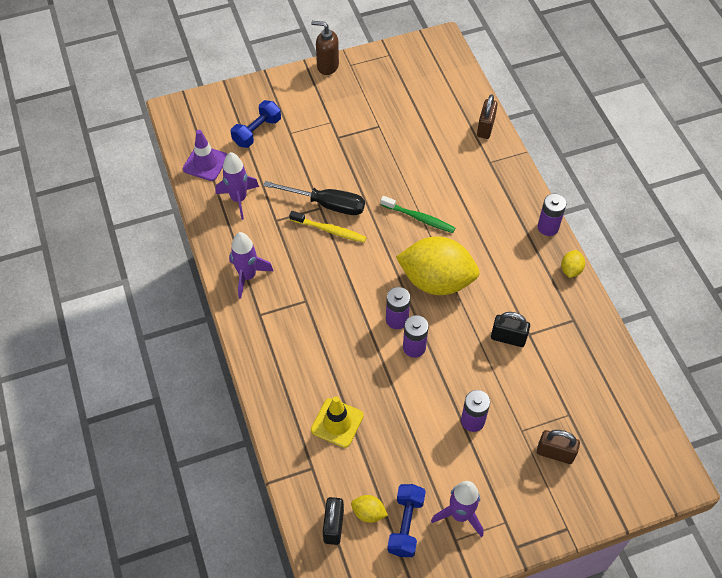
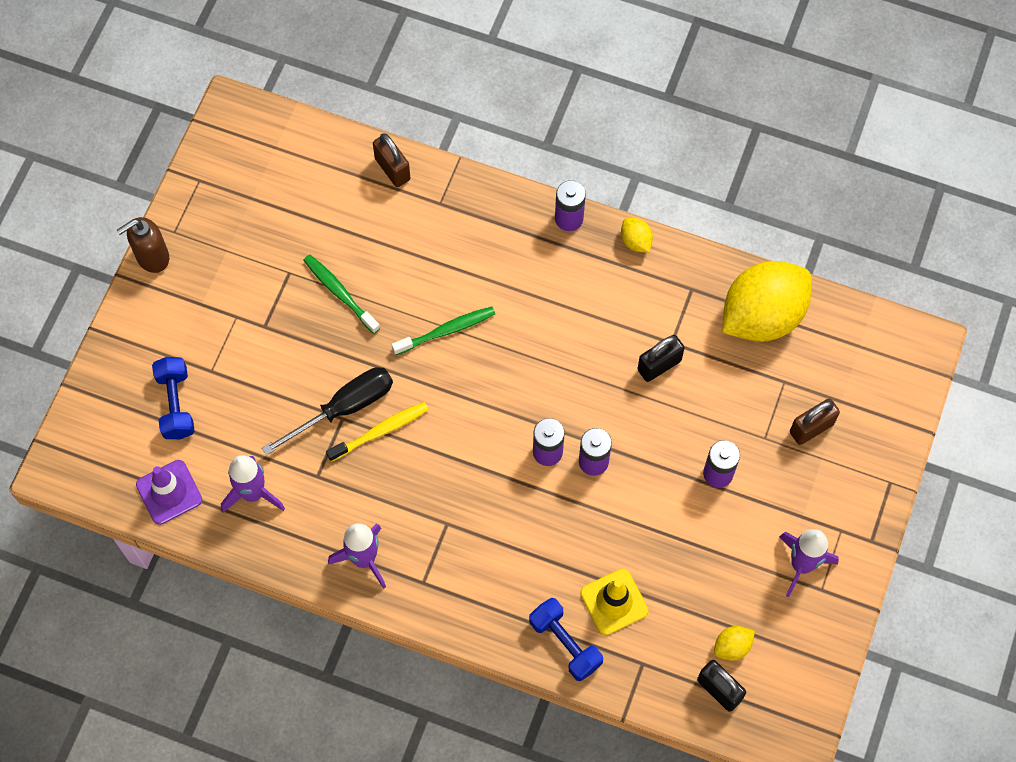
camera: 50 degrees left, 10 degrees up
blue dumbbell [387,484,426,557] -> blue dumbbell moved to [529,598,603,681]
yellow lemon [396,236,479,295] -> yellow lemon moved to [722,261,812,342]
none -> green toothbrush [303,254,380,334]

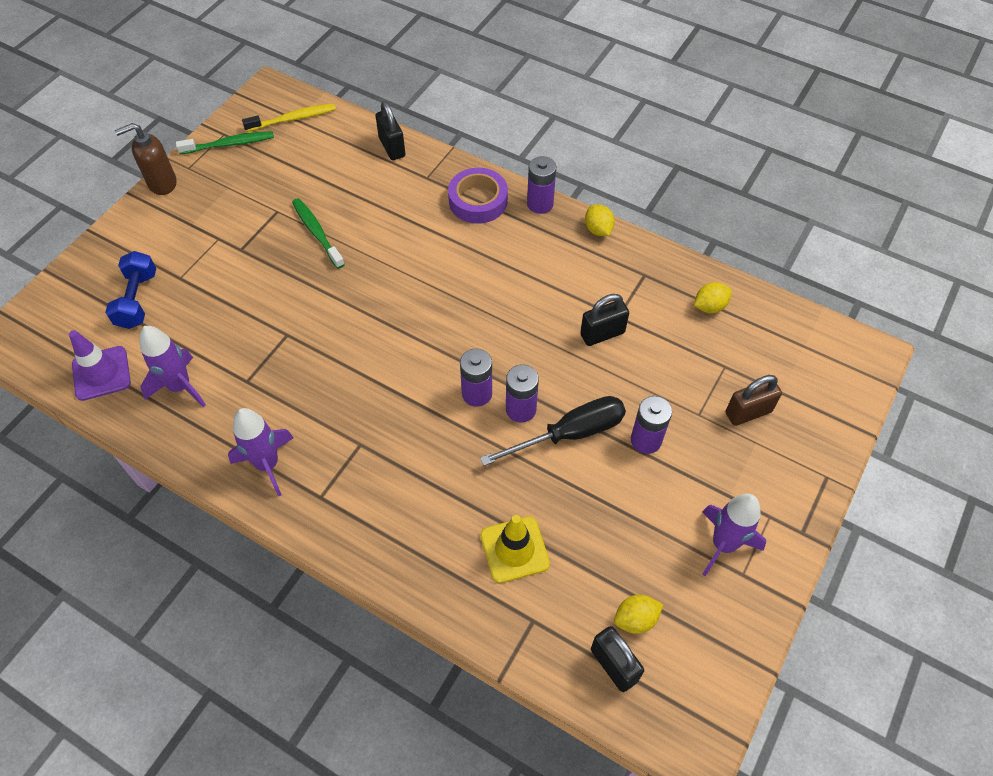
camera: 10 degrees right, 10 degrees down
black screwdriver [262,367,393,455] -> black screwdriver moved to [480,396,626,466]
yellow toothbrush [326,402,429,462] -> yellow toothbrush moved to [242,103,336,132]
brown padlock [373,133,411,187] -> black padlock [375,101,405,160]
green toothbrush [391,306,495,355] -> green toothbrush moved to [176,131,274,154]
blue dumbbell [529,598,603,681] -> none
yellow lemon [722,261,812,342] -> yellow lemon [694,282,732,313], size x0.41
none -> purple tape [448,168,508,224]

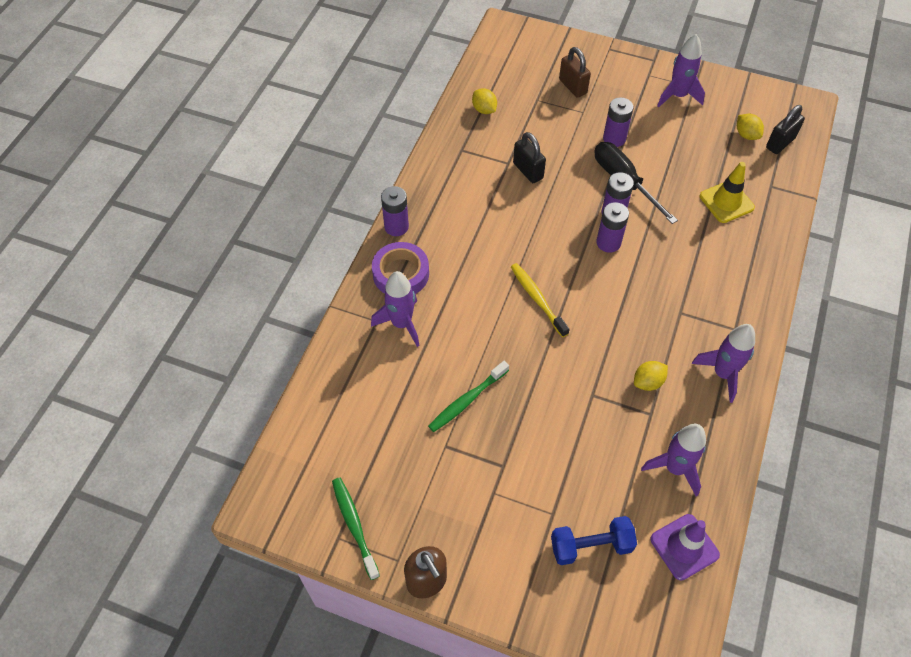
camera: 100 degrees left, 0 degrees up
yellow toothbrush [242,103,336,132] -> yellow toothbrush moved to [511,263,570,337]
black padlock [375,101,405,160] -> none
yellow lemon [585,204,615,236] -> yellow lemon moved to [634,361,668,391]
none -> purple rocket [371,271,420,347]

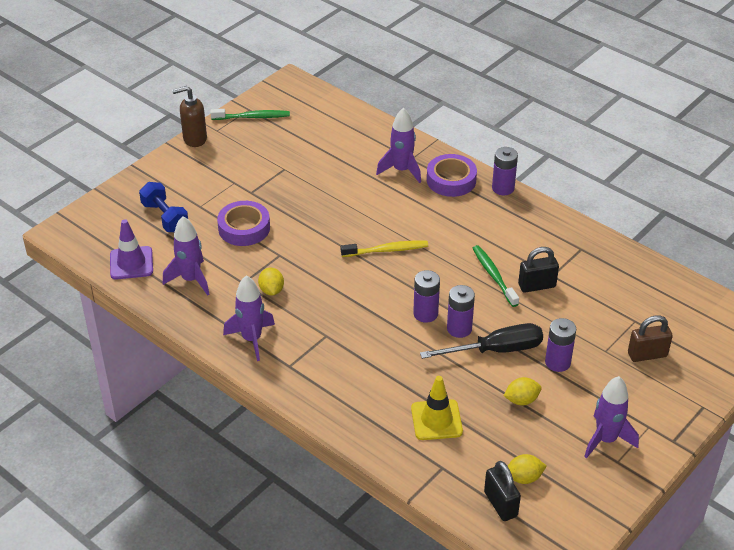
camera: 110 degrees right, 15 degrees down
green toothbrush [428,361,509,432] -> green toothbrush moved to [472,245,519,307]
yellow lemon [472,88,497,114] -> yellow lemon moved to [504,377,542,405]
blue dumbbell [551,516,637,565] -> blue dumbbell turned 45 degrees counterclockwise [139,182,188,232]
none -> purple tape [217,201,270,246]

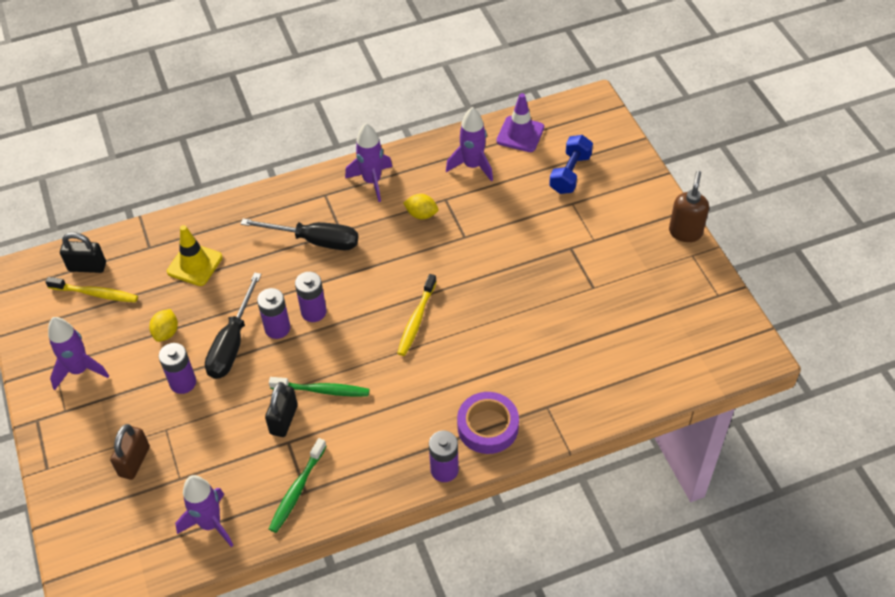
camera: 120 degrees right, 10 degrees up
blue dumbbell [139,182,188,232] -> blue dumbbell turned 60 degrees counterclockwise [549,135,593,194]
green toothbrush [210,109,290,120] -> green toothbrush moved to [269,438,327,533]
purple tape [217,201,270,246] -> none
purple rocket [376,108,421,183] -> purple rocket moved to [175,475,233,547]
yellow lemon [508,454,547,484] -> yellow toothbrush [45,277,138,303]
none -> black screwdriver [241,219,358,250]

